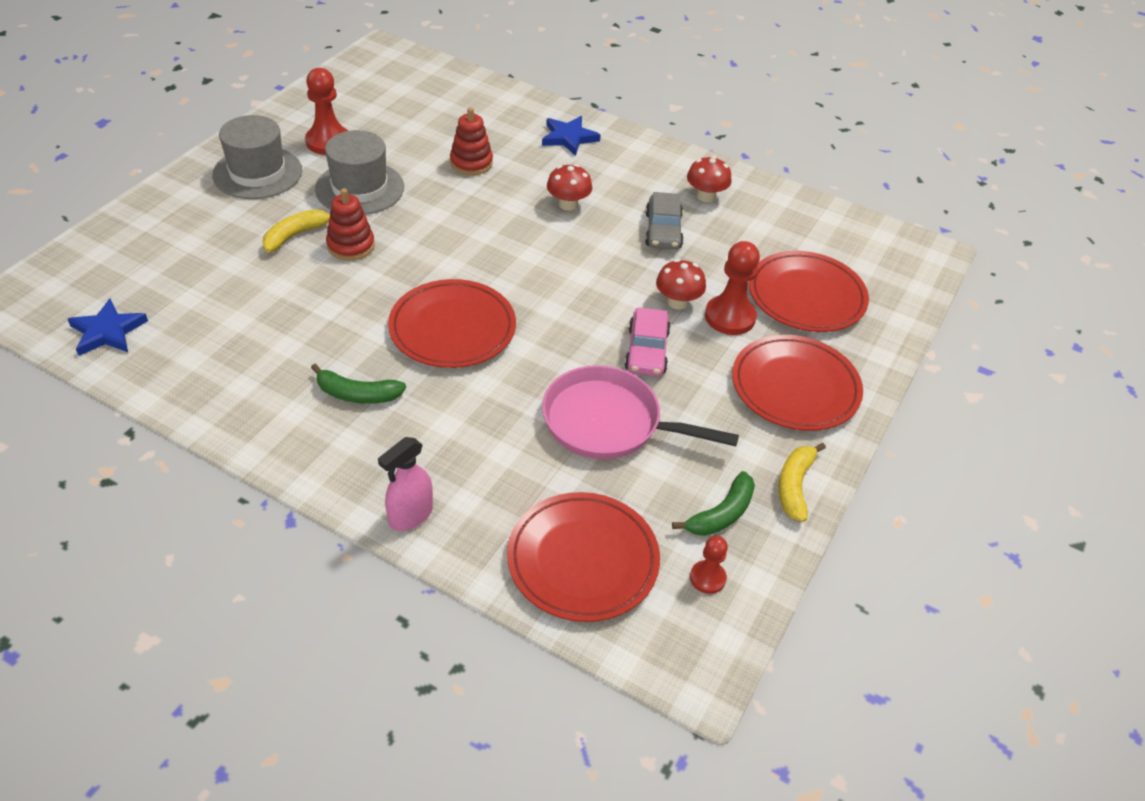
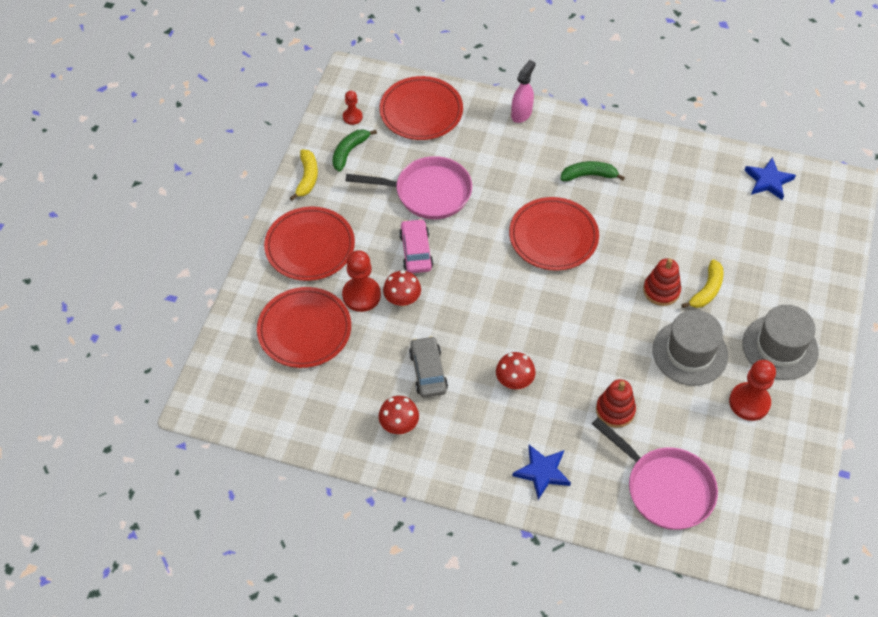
camera: 170 degrees right, 10 degrees up
none -> pink pan [592,417,718,530]

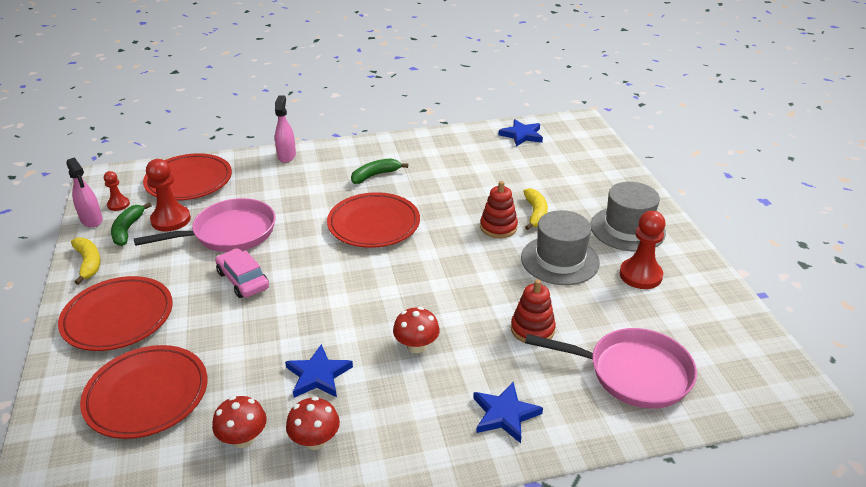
camera: 30 degrees left, 20 degrees down
red pawn [342,250,381,312] -> red pawn moved to [146,159,191,232]
red mushroom [383,270,421,307] -> red mushroom moved to [212,396,267,448]
grey car [409,336,448,398] -> blue star [285,344,353,398]
none -> pink spray bottle [66,157,103,227]

